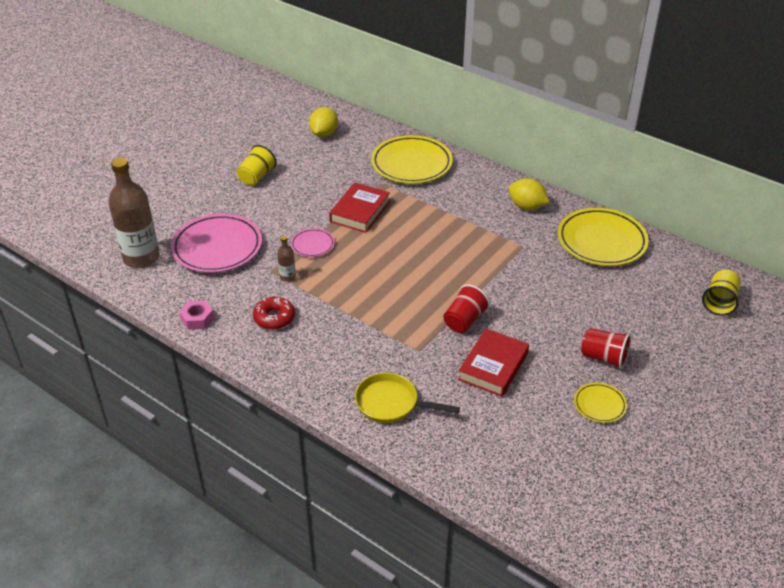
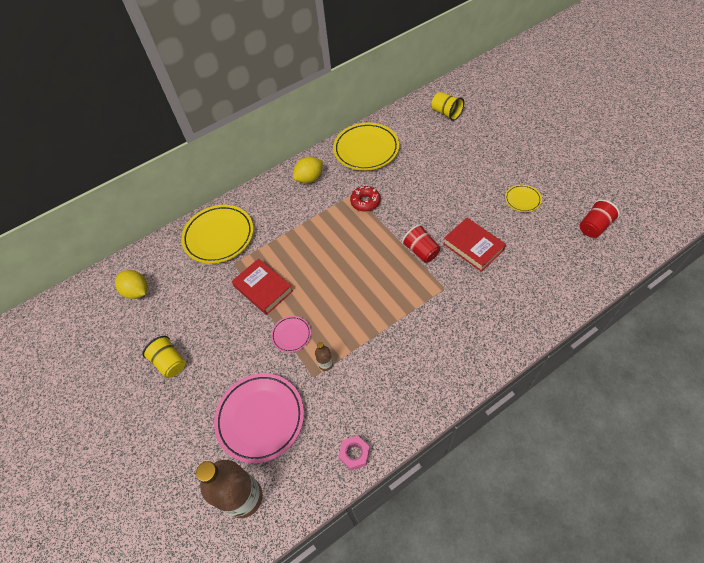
camera: 65 degrees left, 15 degrees up
red donut [253,297,295,330] -> red donut moved to [350,186,381,212]
yellow pan [355,373,460,423] -> none
red cup [581,328,631,369] -> red cup moved to [579,199,620,238]

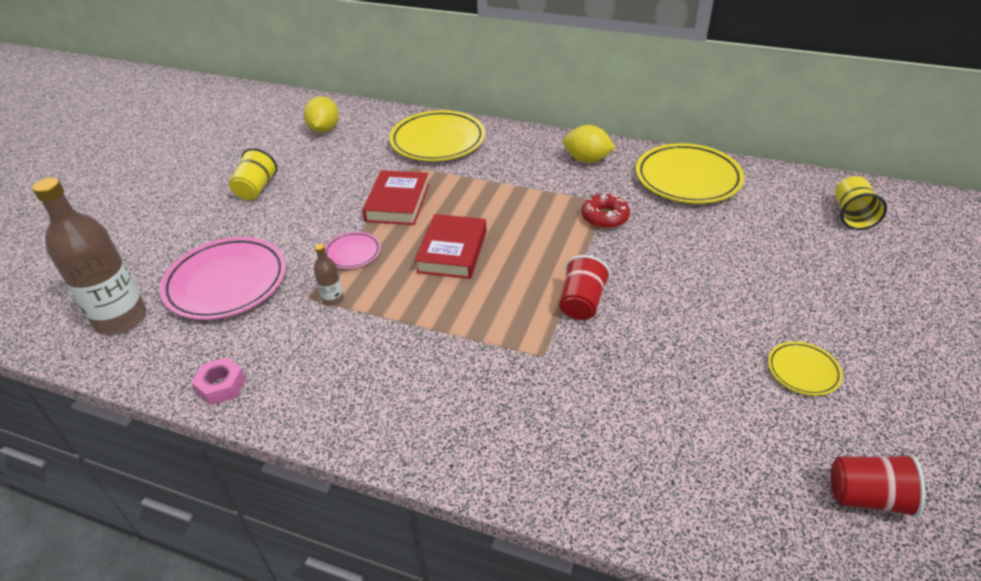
camera: 50 degrees right, 15 degrees down
red book [443,218,506,272] -> red book moved to [415,214,487,279]

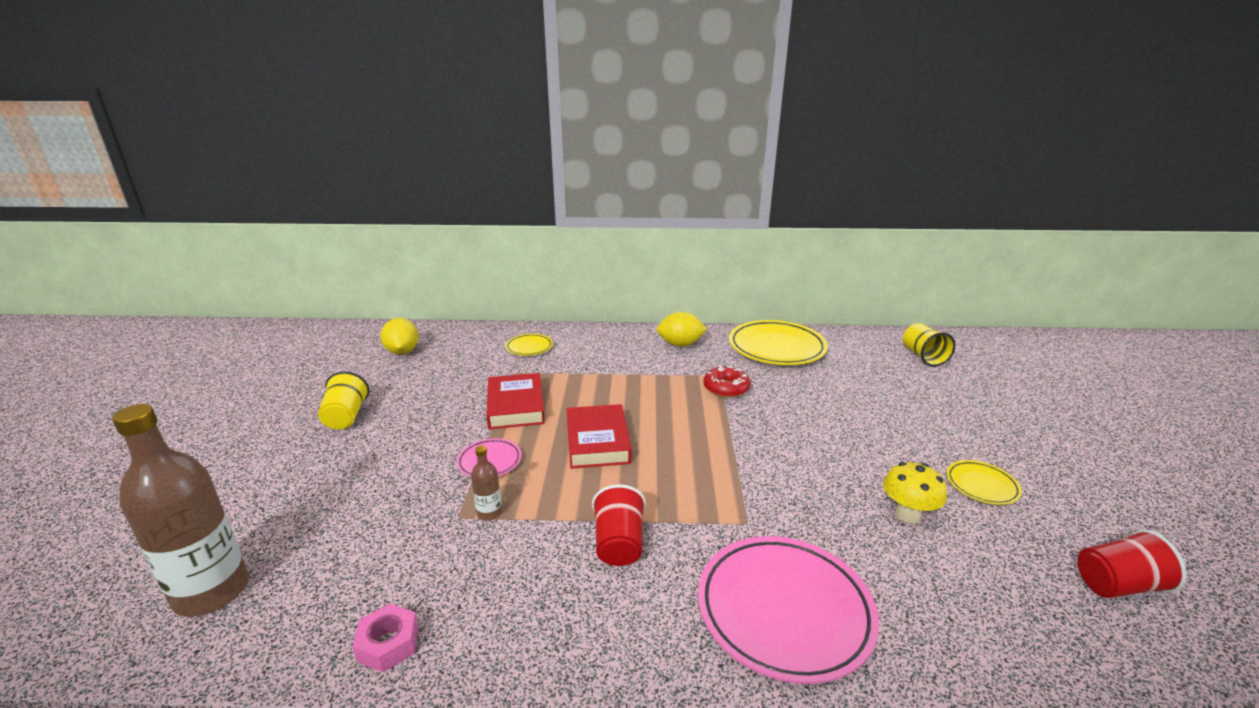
camera: 20 degrees left, 15 degrees down
pink plate [160,237,286,320] -> pink plate moved to [698,536,879,684]
yellow plate [389,110,485,161] -> yellow plate [505,334,553,356], size x0.49
red cup [559,255,611,320] -> red cup moved to [592,484,646,566]
none -> yellow mushroom [883,462,947,524]

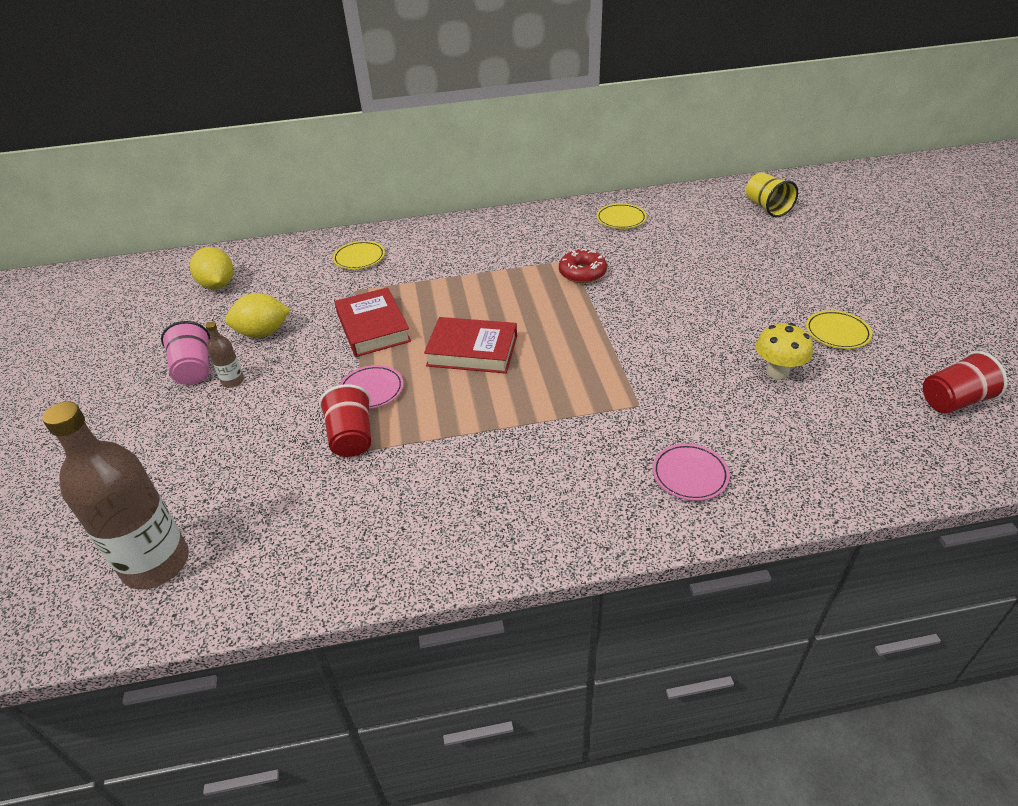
camera: 10 degrees left, 15 degrees up
yellow cup [318,372,369,429] -> pink cup [161,321,210,385]
pink nut [352,604,419,672] -> none
brown bottle [471,446,502,521] -> brown bottle moved to [206,322,244,388]
red book [567,404,632,469] -> red book turned 60 degrees counterclockwise [424,317,517,374]
red cup [592,484,646,566] -> red cup moved to [319,384,371,457]
yellow lemon [657,312,707,347] -> yellow lemon moved to [225,293,291,338]
pink plate [698,536,879,684] -> pink plate [653,443,730,501], size x0.49
yellow plate [729,320,828,365] -> yellow plate [597,203,647,229], size x0.49

